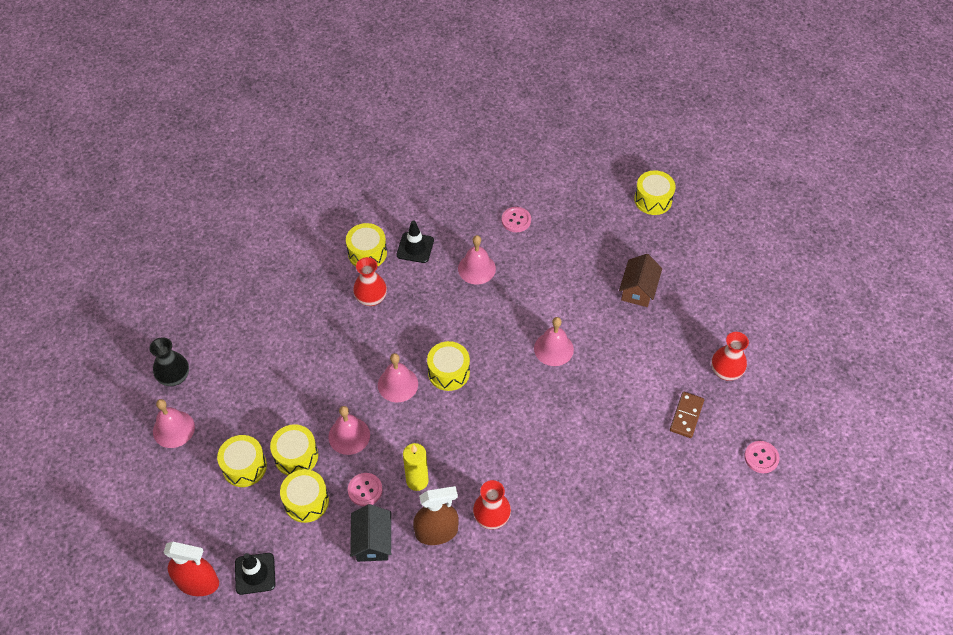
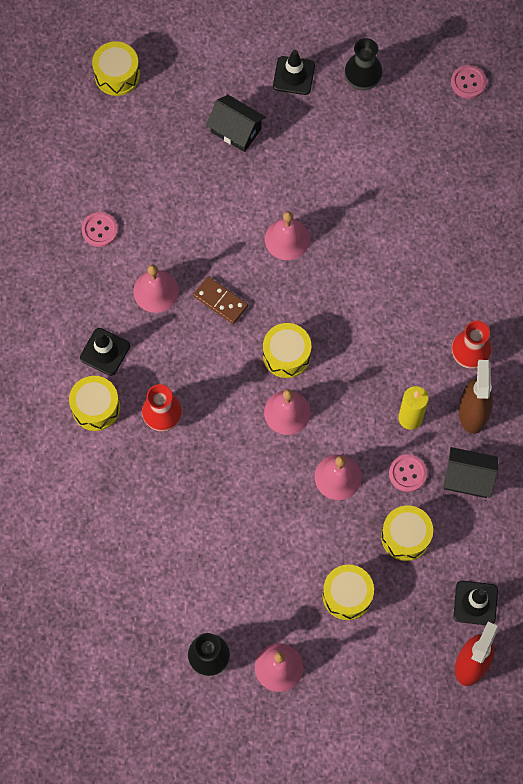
camera: 75 degrees left, 15 degrees up
yellow drum [270,424,318,475] -> none
brown house [619,254,662,307] -> black house [206,95,266,152]
brown domino [670,392,704,438] -> brown domino moved to [193,276,248,324]
red vase [711,332,749,381] -> black vase [345,38,383,90]
none -> black traffic cone [273,50,315,95]

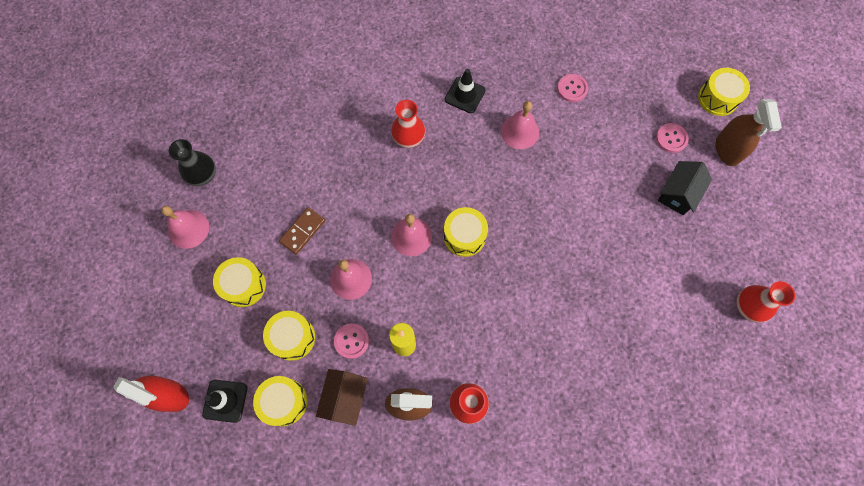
camera: 90 degrees right, 0 degrees up
yellow drum [69,376,120,431] -> yellow drum moved to [253,376,307,426]
brown domino [193,276,248,324] -> brown domino moved to [279,207,325,255]
pink bell [265,211,310,260] -> none
black traffic cone [273,50,315,95] -> none
black vase [345,38,383,90] -> red vase [736,281,795,322]
black house [443,447,499,498] -> brown house [316,369,368,426]
pink button [451,65,487,99] -> pink button moved to [656,123,689,153]
none -> brown spray bottle [716,99,782,166]

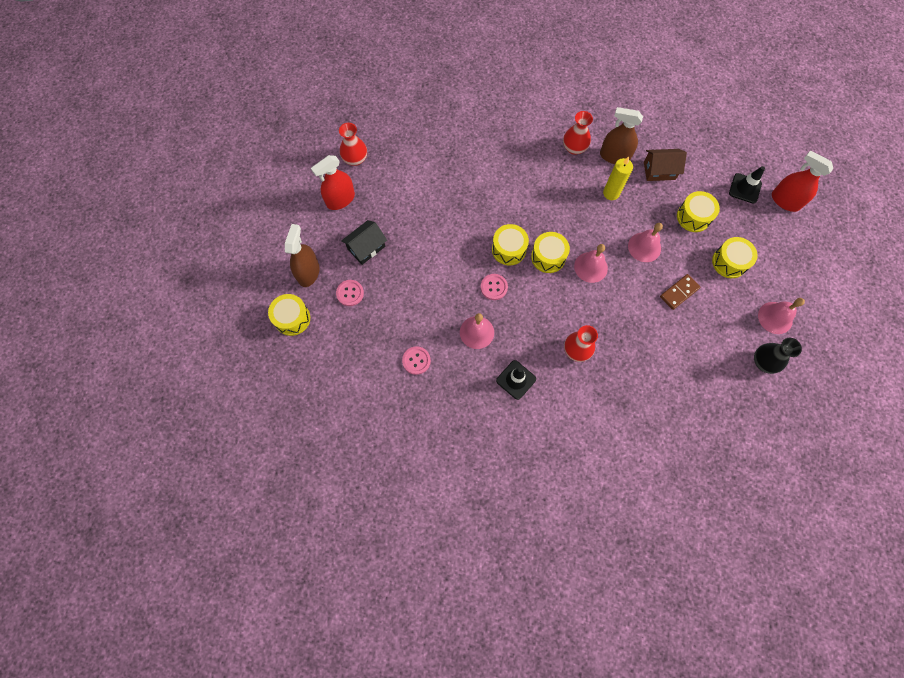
camera: 165 degrees left, 0 degrees up
yellow drum [253,376,307,426] -> yellow drum moved to [492,224,529,265]
brown house [316,369,368,426] -> brown house turned 60 degrees clockwise [644,149,687,181]
pink button [334,323,369,359] -> pink button moved to [481,274,508,300]
none -> red spray bottle [311,155,355,210]

